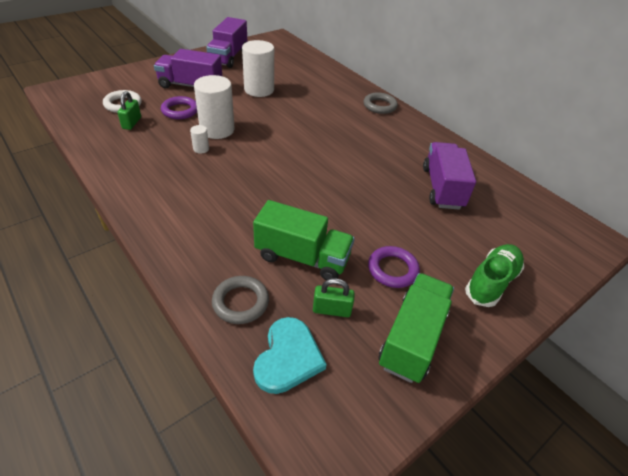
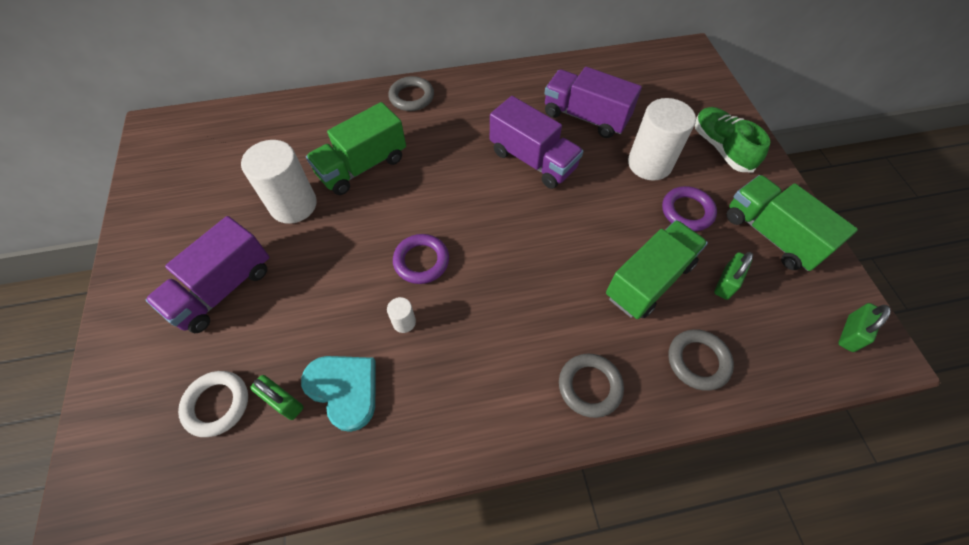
camera: 60 degrees left, 15 degrees up
purple ring [161,96,197,119] -> purple ring moved to [393,234,449,284]
white cylinder [194,75,235,139] -> white cylinder moved to [628,98,696,181]
purple truck [206,17,247,68] -> purple truck moved to [490,96,583,189]
turquoise heart [253,317,327,394] -> turquoise heart moved to [301,356,376,432]
none -> green truck [306,102,406,195]
none -> grey ring [559,354,624,418]
none -> green padlock [838,303,891,352]

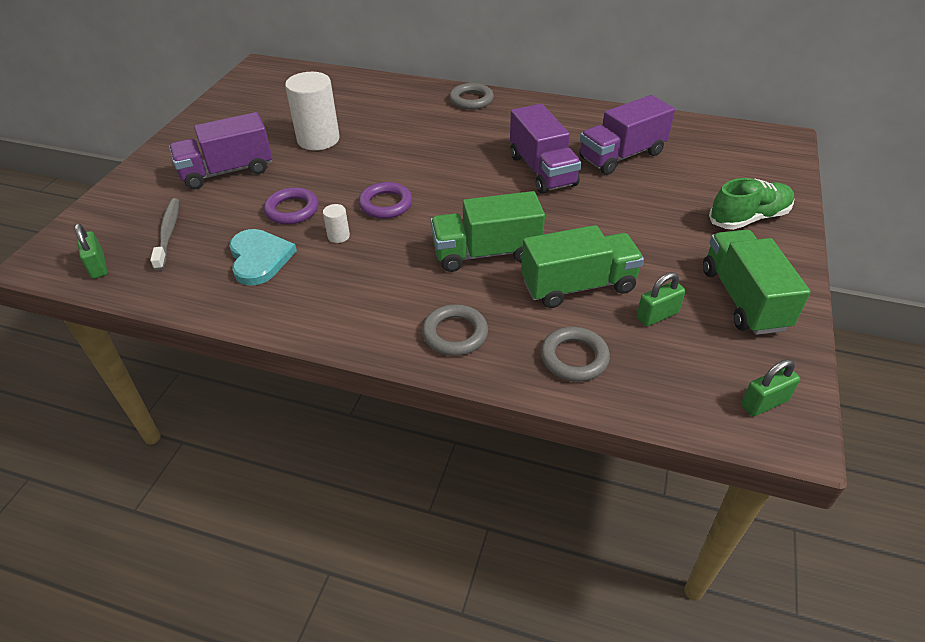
camera: 30 degrees right, 15 degrees down
white ring [178,371,248,437] -> grey toothbrush [150,198,179,271]
green padlock [250,375,304,420] -> green padlock moved to [75,223,107,279]
green truck [306,102,406,195] -> green truck moved to [430,191,545,272]
purple truck [544,67,642,138] -> purple truck turned 90 degrees counterclockwise [579,95,675,175]
white cylinder [628,98,696,181] -> none
purple ring [662,186,717,231] -> purple ring moved to [264,187,319,225]
green shoe [695,107,770,172] -> green shoe turned 60 degrees clockwise [709,178,794,230]

